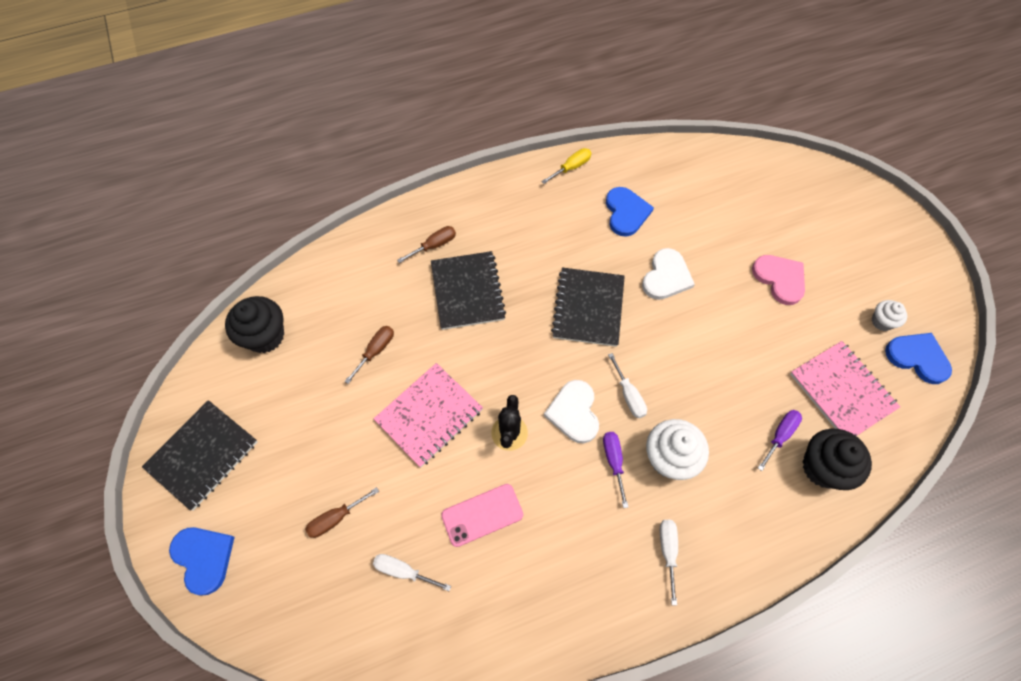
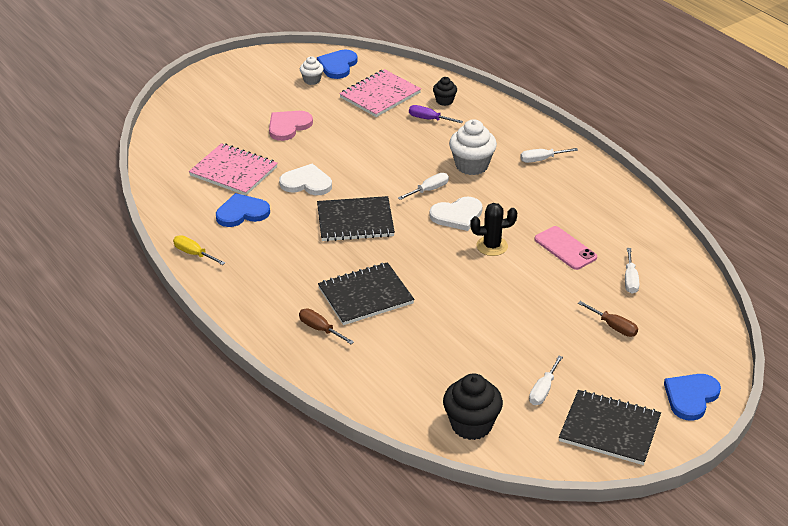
camera: 105 degrees left, 25 degrees down
brown screwdriver [344,326,394,384] -> none
pink notebook [373,363,483,468] -> pink notebook moved to [189,143,278,195]
purple screwdriver [603,432,628,508] -> none
black cupcake [803,429,872,490] -> black cupcake [433,77,457,106], size x0.55
none -> white screwdriver [529,356,563,405]

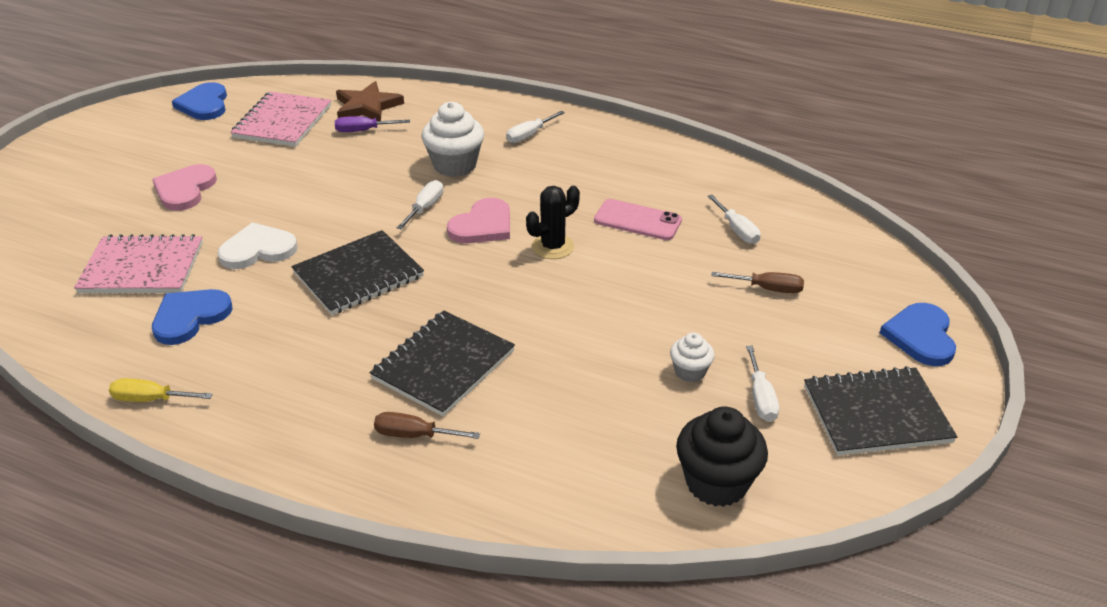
camera: 30 degrees left, 0 degrees up
white cupcake [300,56,324,85] -> white cupcake moved to [670,332,715,382]
white heart [429,197,483,231] -> pink heart [447,198,510,244]
black cupcake [433,77,457,106] -> brown star [336,81,404,121]

